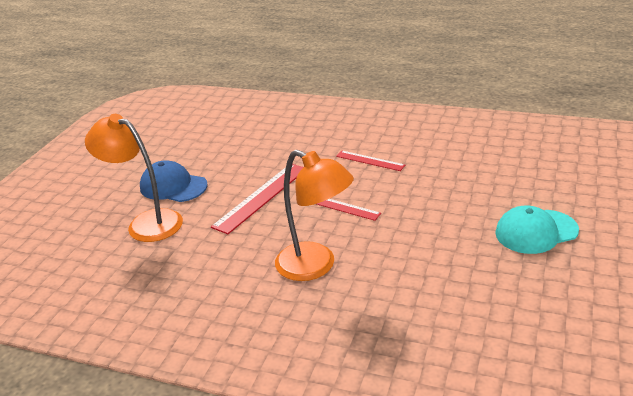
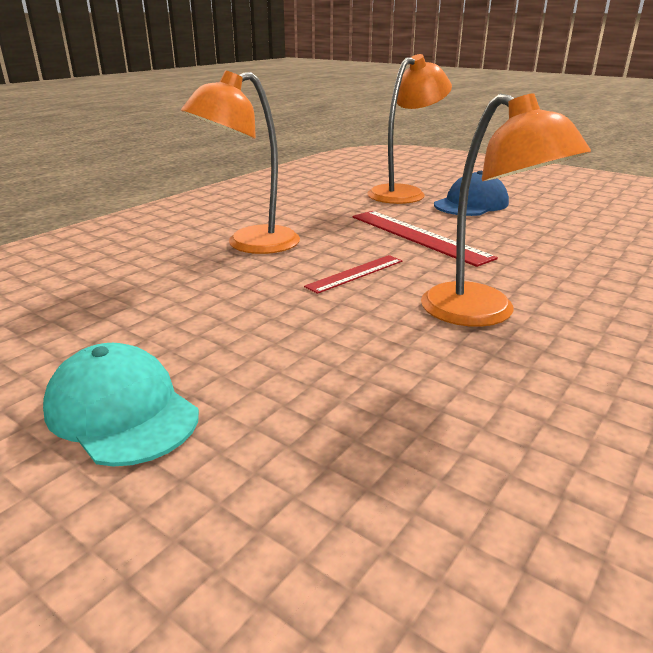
camera: 105 degrees right, 5 degrees down
red ruler [336,151,405,171] -> orange lamp [421,93,591,327]
turquoise cap [495,205,579,254] -> turquoise cap turned 45 degrees counterclockwise [43,343,199,467]

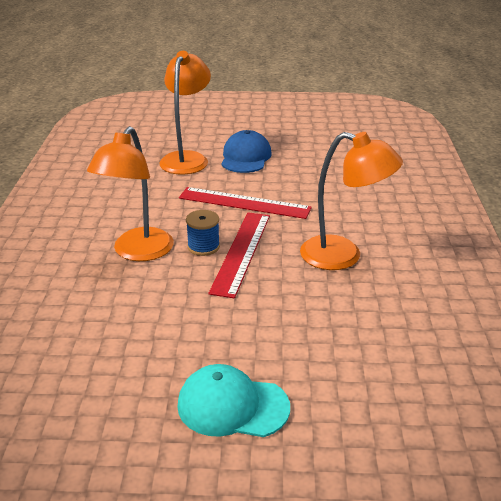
camera: 35 degrees left, 5 degrees up
red ruler [304,255,402,294] -> red ruler [209,212,270,298], size x1.70
none -> blue spool [186,210,220,256]

